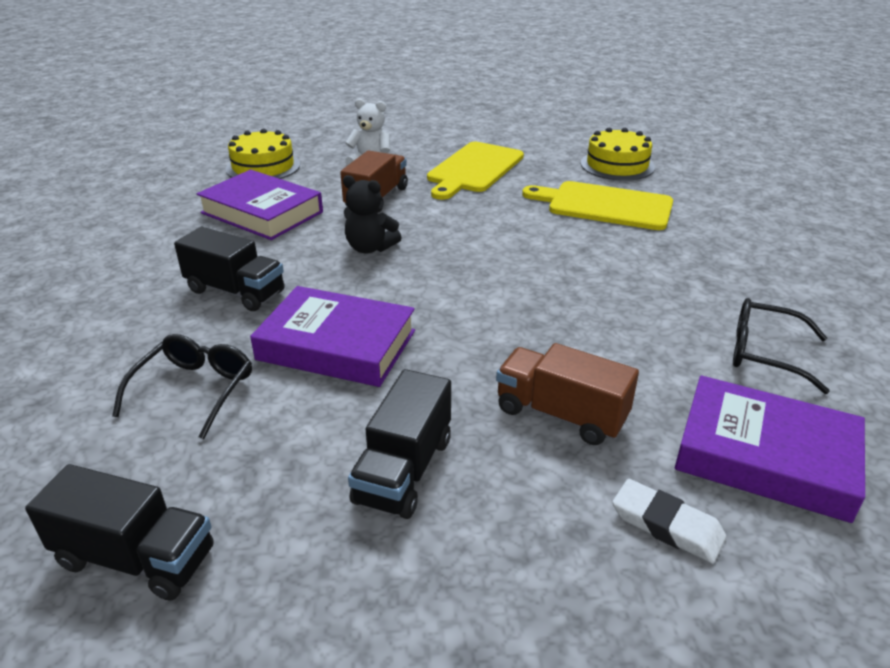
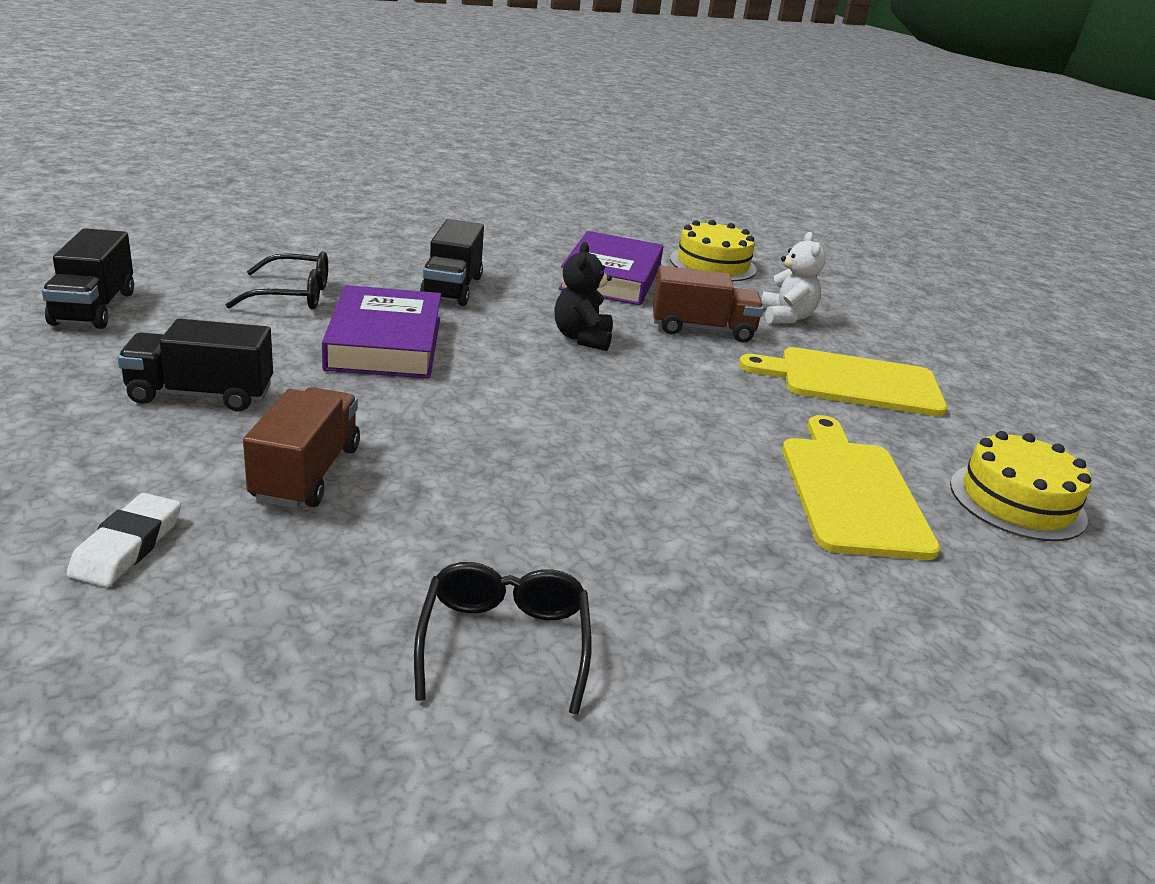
camera: 65 degrees right, 5 degrees down
purple book [675,375,865,523] -> none

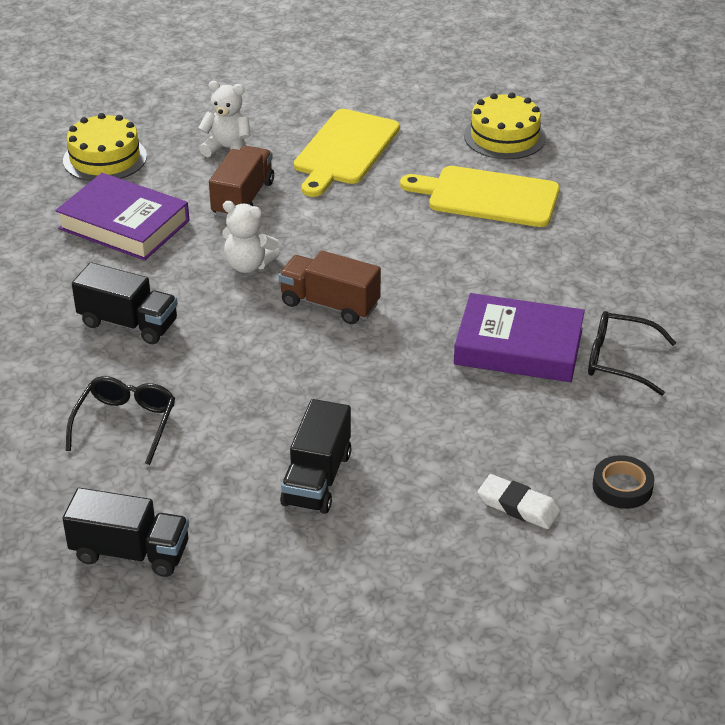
camera: 70 degrees left, 10 degrees up
brown truck [243,387,360,508] -> brown truck moved to [278,251,381,324]
purple book [322,285,441,379] -> purple book moved to [454,293,585,382]
black teddy bear [554,242,613,351] -> white teddy bear [222,201,280,273]
none -> black tape [593,455,654,509]

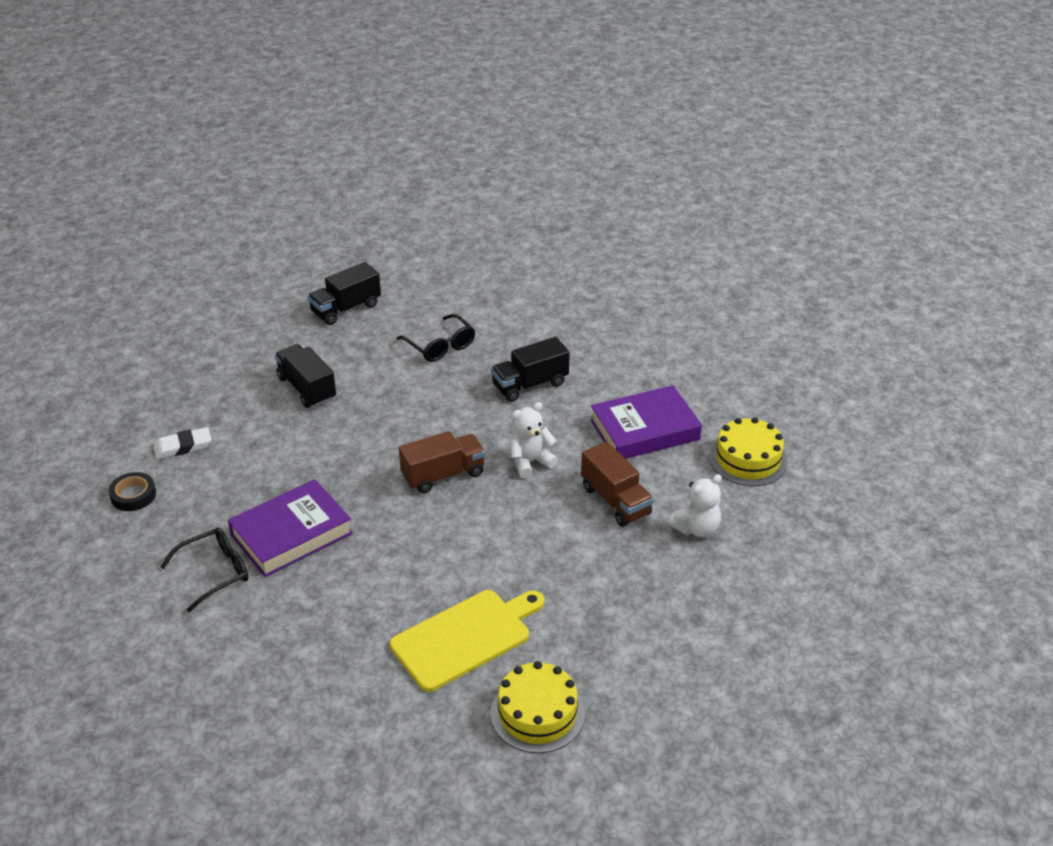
camera: 130 degrees right, 0 degrees up
yellow cutting board [294,109,400,197] -> none

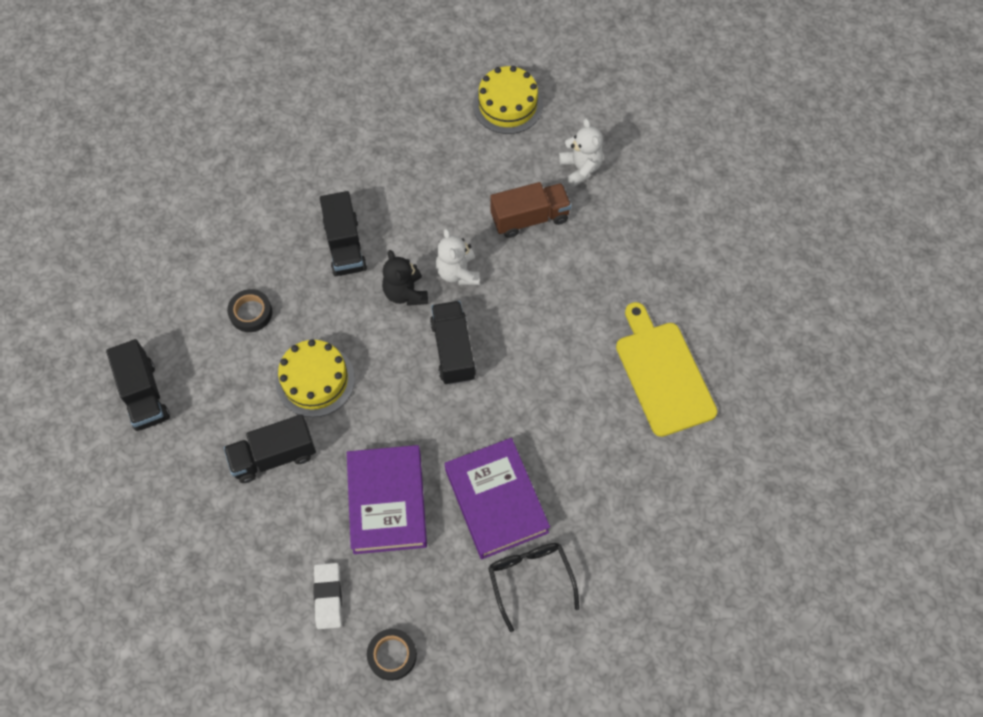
camera: 75 degrees left, 25 degrees up
black glasses [396,314,475,362] -> black tape [227,289,272,332]
brown truck [399,431,485,493] -> black truck [430,301,476,385]
yellow cake [491,661,585,753] -> yellow cake moved to [276,339,355,417]
purple book [590,385,702,459] -> purple book moved to [347,445,427,554]
none -> black teddy bear [382,250,428,306]

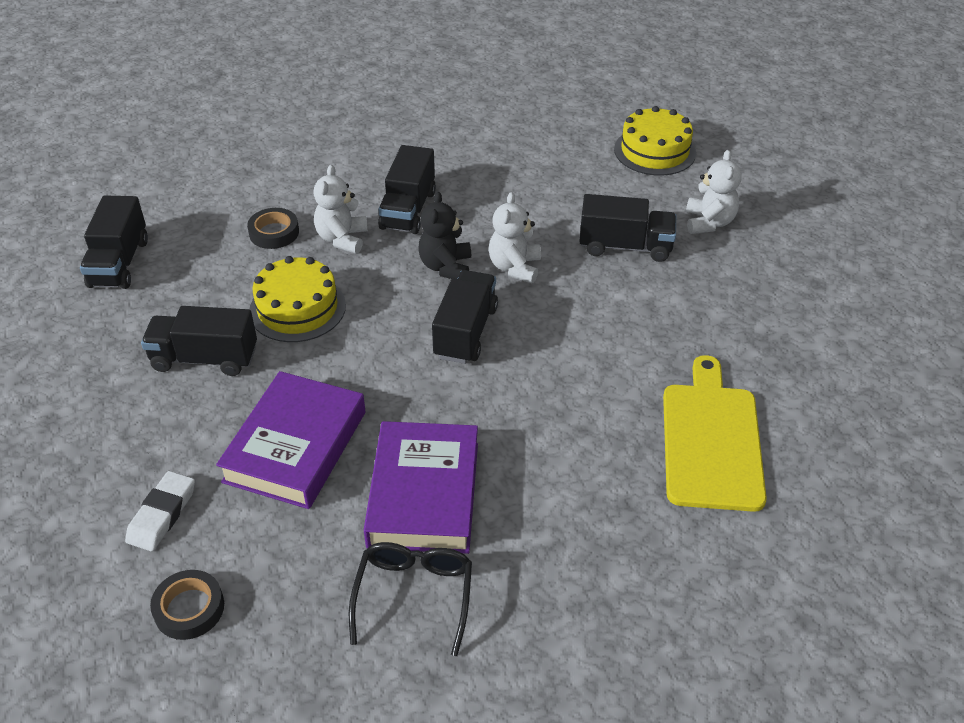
camera: 25 degrees right, 20 degrees down
brown truck [490,182,572,238] -> black truck [579,194,676,262]
none -> white teddy bear [313,165,368,254]

